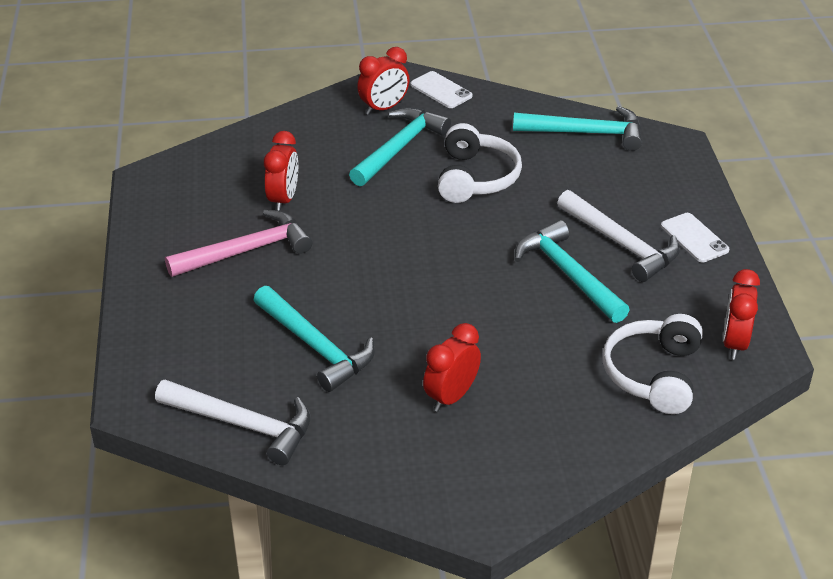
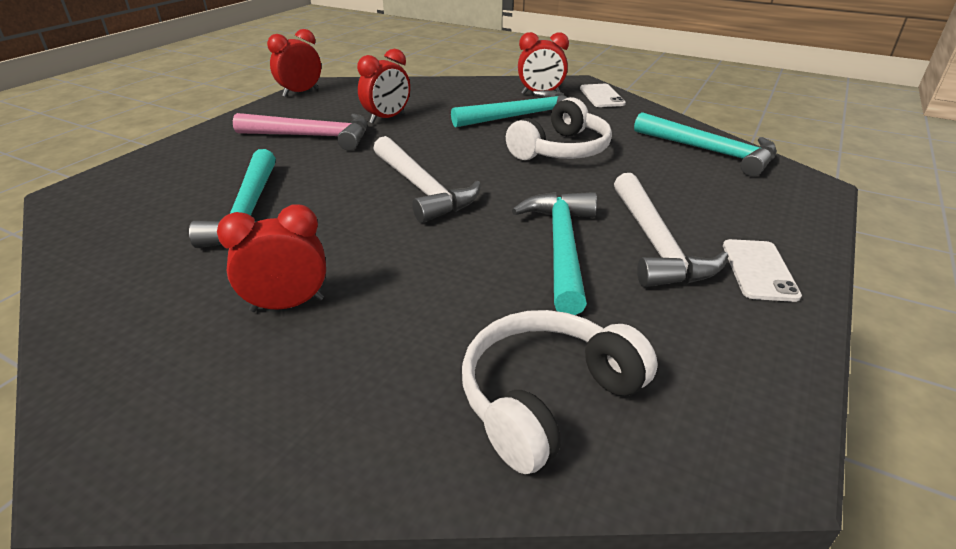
camera: 35 degrees right, 5 degrees down
white hammer [155,380,311,465] -> white hammer moved to [373,136,481,223]
red clock [723,269,760,360] -> red clock moved to [267,29,321,97]

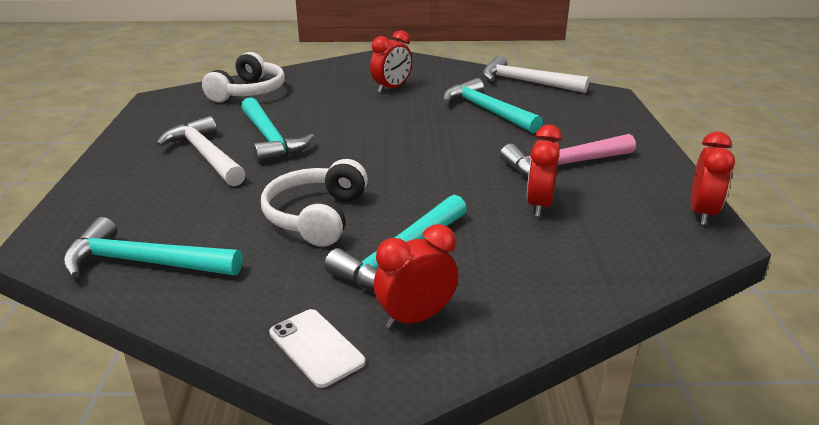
camera: 150 degrees right, 5 degrees down
white hammer [373,136,481,223] -> white hammer moved to [483,56,589,93]
white phone [723,239,802,302] -> none

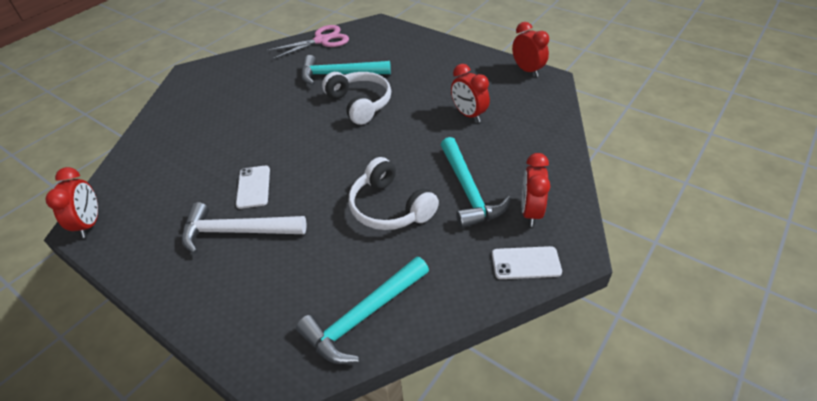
camera: 50 degrees left, 15 degrees up
white headphones [202,52,285,102] -> white headphones moved to [322,72,391,125]
turquoise hammer [241,97,314,163] -> white phone [236,166,270,209]
red clock [370,30,412,93] -> red clock moved to [45,167,98,238]
white hammer [483,56,589,93] -> pink scissors [267,25,349,59]
pink hammer [500,134,636,178] -> none

